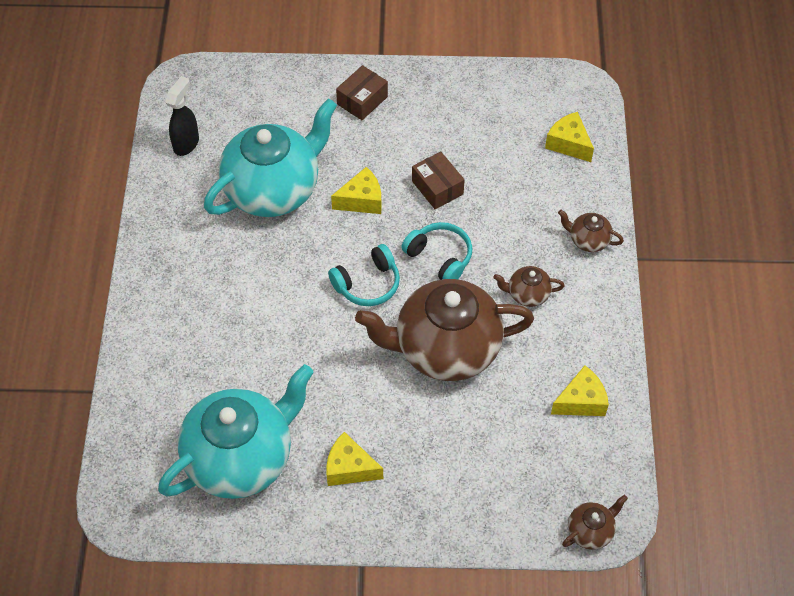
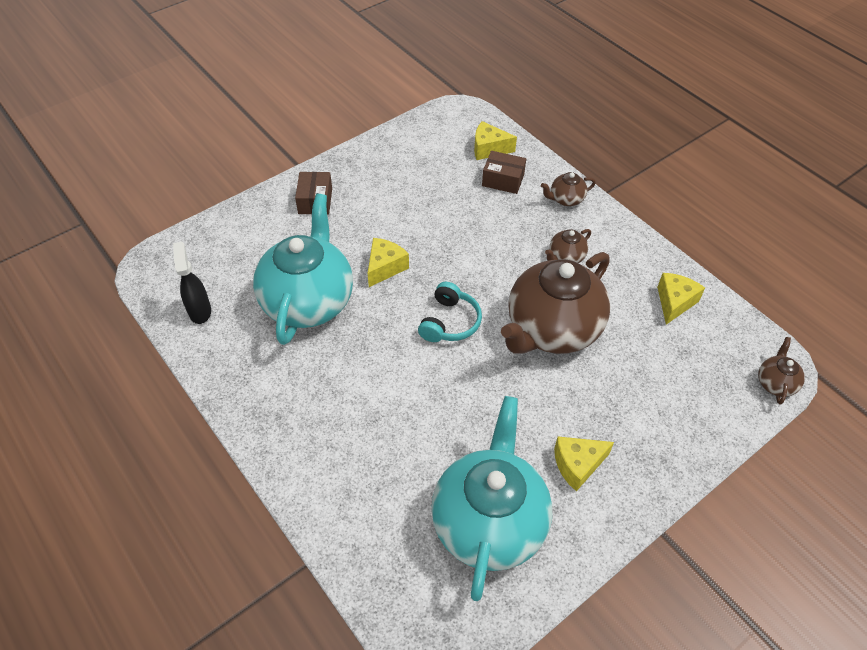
camera: 40 degrees left, 5 degrees down
turquoise headphones [401,222,472,280] -> none
brown box [412,151,465,209] -> brown box moved to [482,151,526,194]

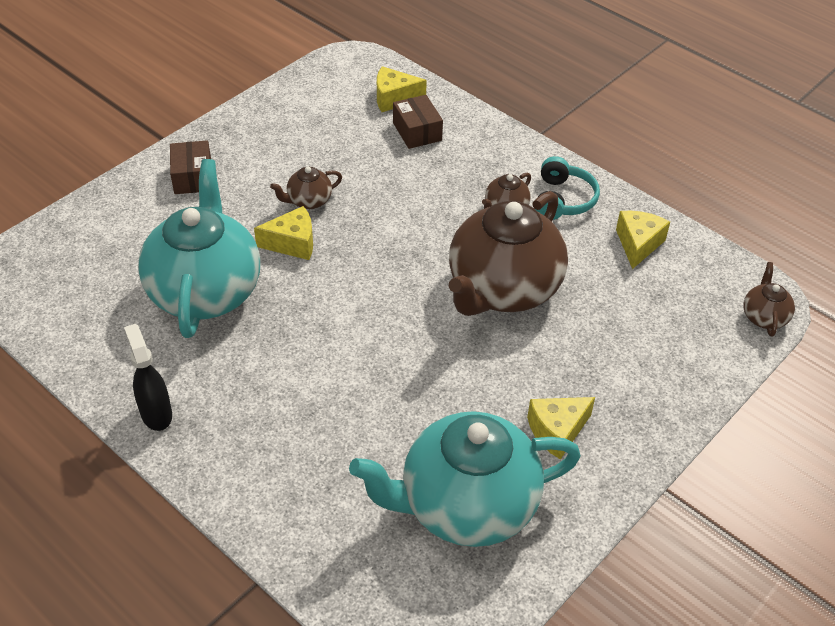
camera: 10 degrees left, 5 degrees down
black spray bottle [173,242,211,324] -> black spray bottle moved to [124,324,172,431]
yellow cheese [368,238,409,287] -> yellow cheese turned 60 degrees clockwise [254,206,313,260]
turquoise headphones [418,282,482,342] -> turquoise headphones moved to [535,156,600,220]
turquoise teapot [431,396,552,601] -> turquoise teapot turned 105 degrees counterclockwise [349,411,581,547]
brown box [482,151,526,194] -> brown box turned 60 degrees clockwise [393,95,443,149]
brown teapot [541,172,596,206] -> brown teapot moved to [270,167,342,209]

